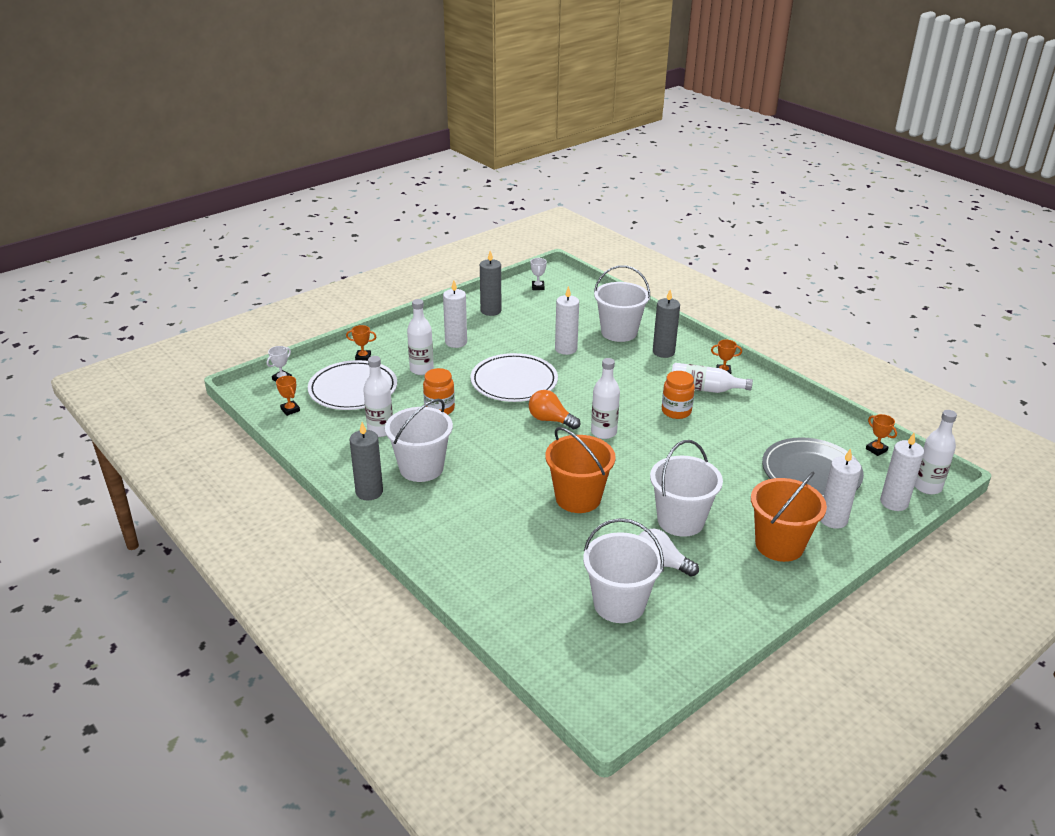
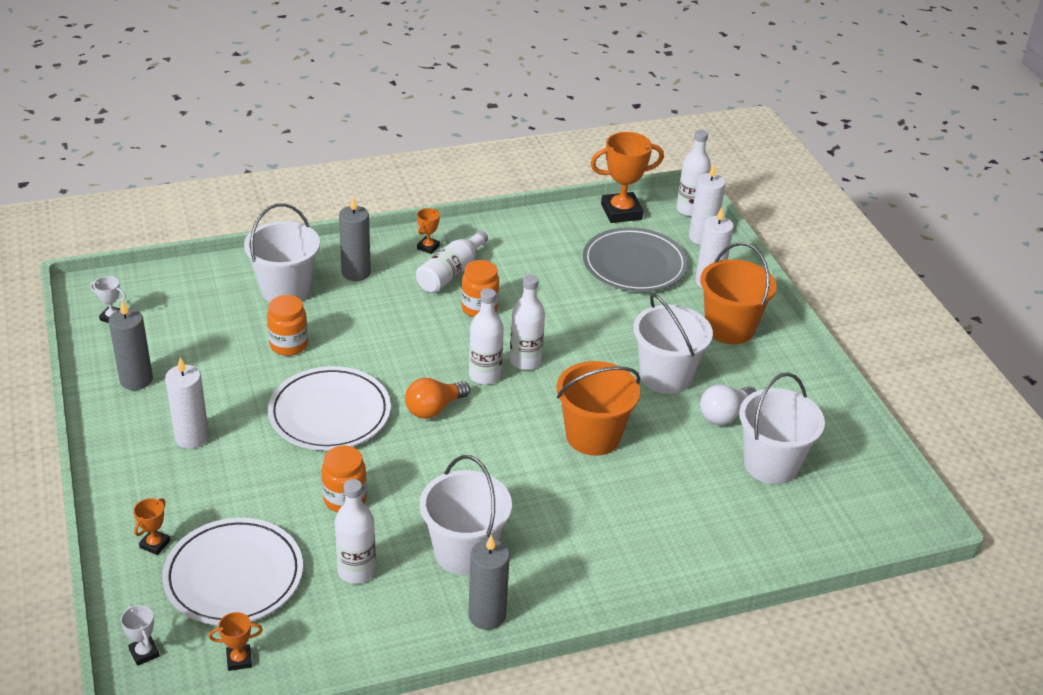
camera: 70 degrees left, 5 degrees up
white bottle [407,299,434,375] -> white bottle moved to [510,275,545,370]
white candle [555,286,579,355] -> orange jar [267,295,308,356]
orange trophy [866,414,897,456] -> orange trophy [590,132,664,223], size x2.08

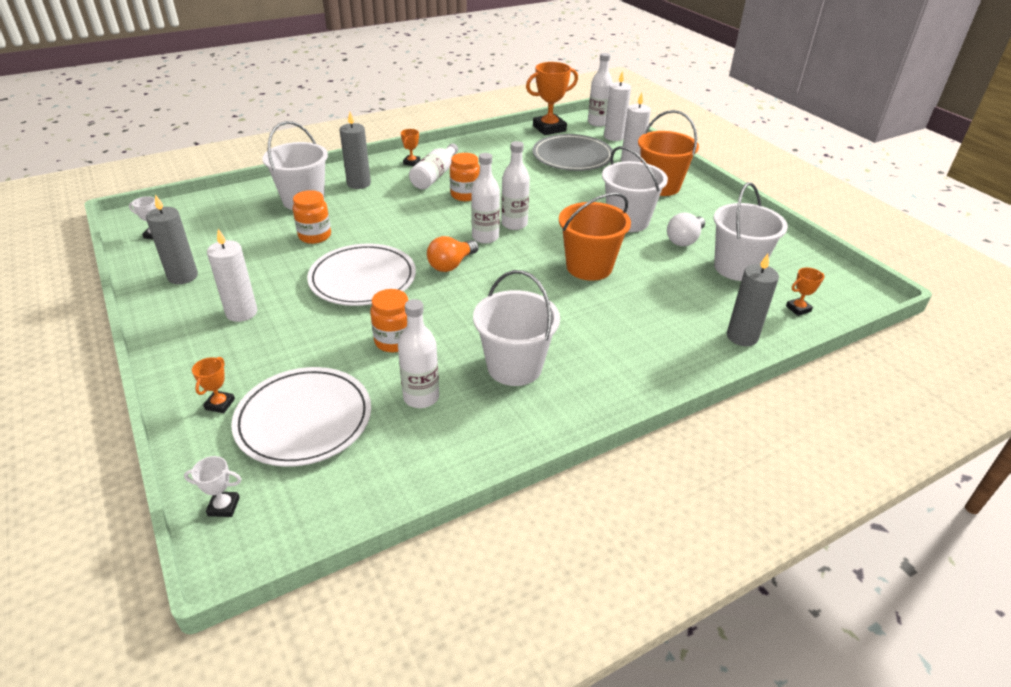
camera: 10 degrees left, 0 degrees up
white trophy [121,605,160,666] -> white trophy turned 45 degrees counterclockwise [184,456,241,517]
orange trophy [209,612,263,671] -> orange trophy moved to [786,267,825,316]
grey candle [468,535,510,630] -> grey candle moved to [727,254,779,346]

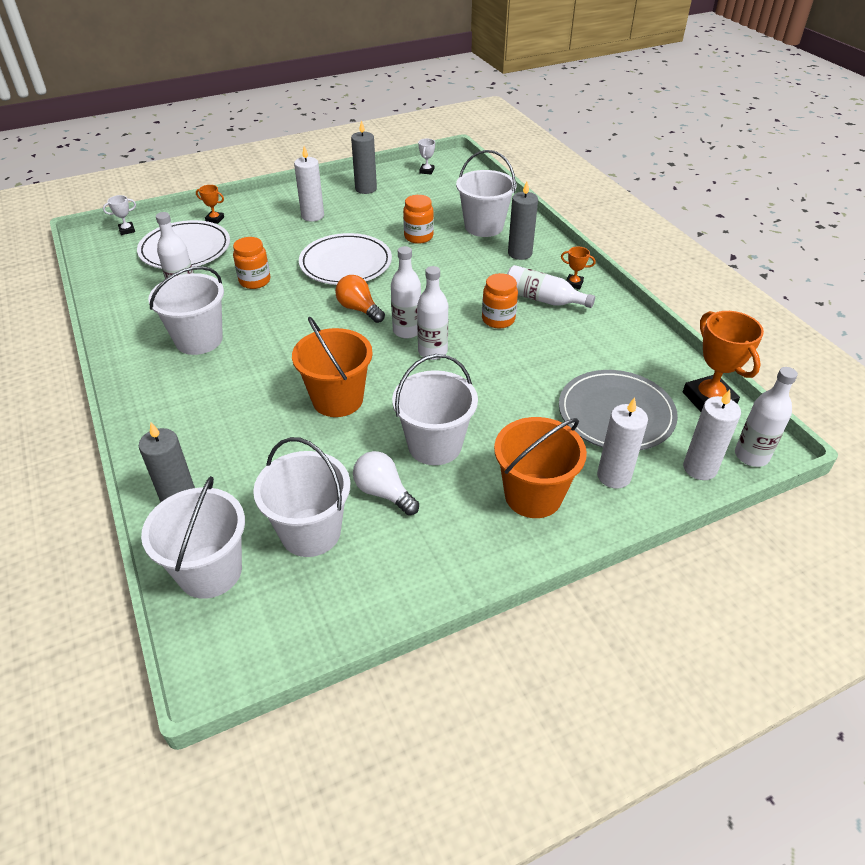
camera: 95 degrees right, 5 degrees up
white trophy [184,456,241,517] -> white trophy turned 60 degrees clockwise [103,195,136,235]
orange trophy [786,267,825,316] -> white bucket [141,476,245,599]

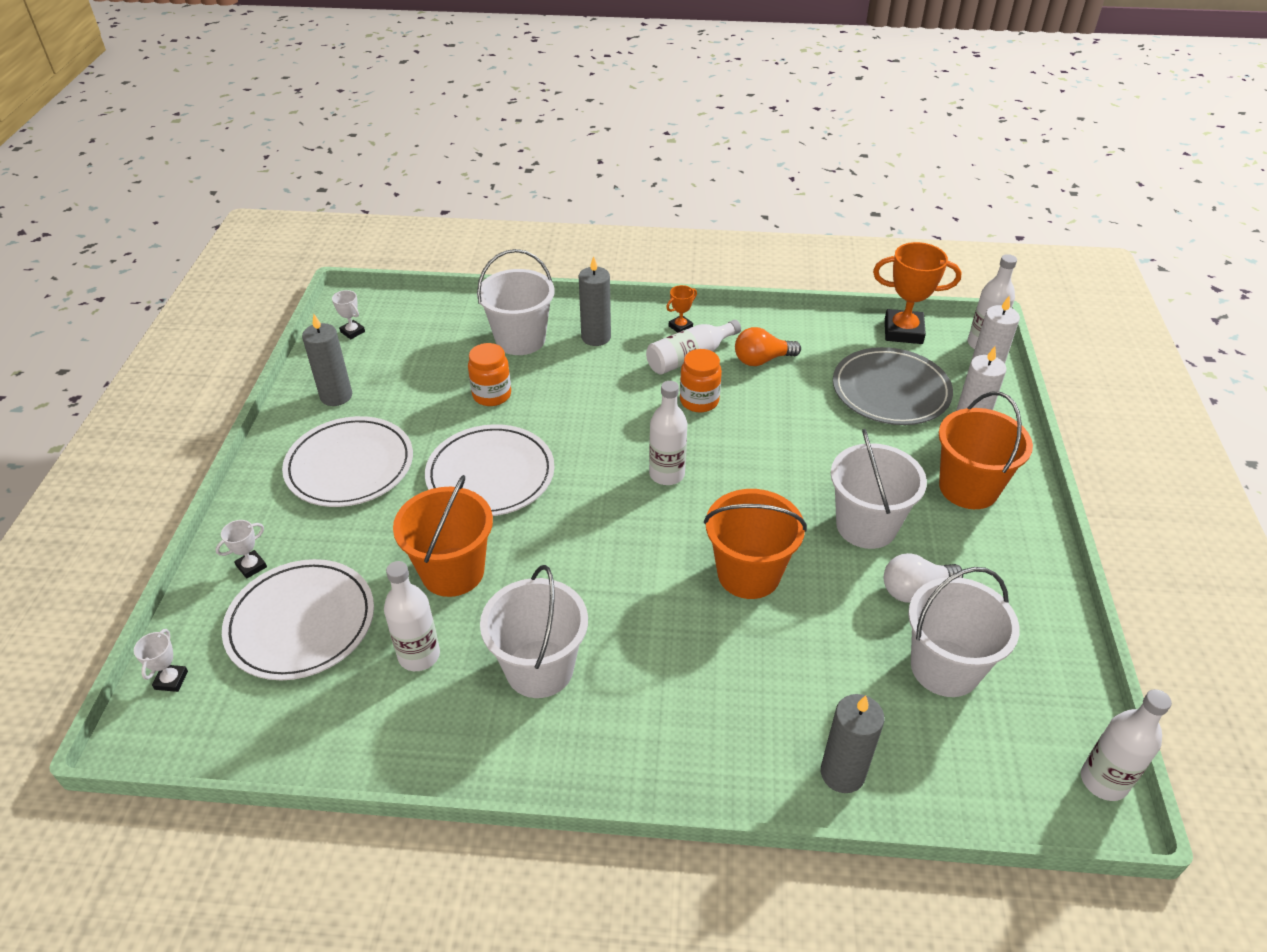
camera: 60 degrees left, 0 degrees up
white bucket [141,476,245,599] -> none
orange trophy [196,185,224,224] -> white trophy [216,520,267,579]
orange jar [233,237,270,289] -> orange bucket [393,475,493,597]
white candle [294,146,324,222] -> white plate [282,416,413,507]
orange light bulb [335,275,385,323] -> orange light bulb moved to [735,327,801,366]
white bottle [417,266,448,360] -> white bottle moved to [1081,689,1172,801]

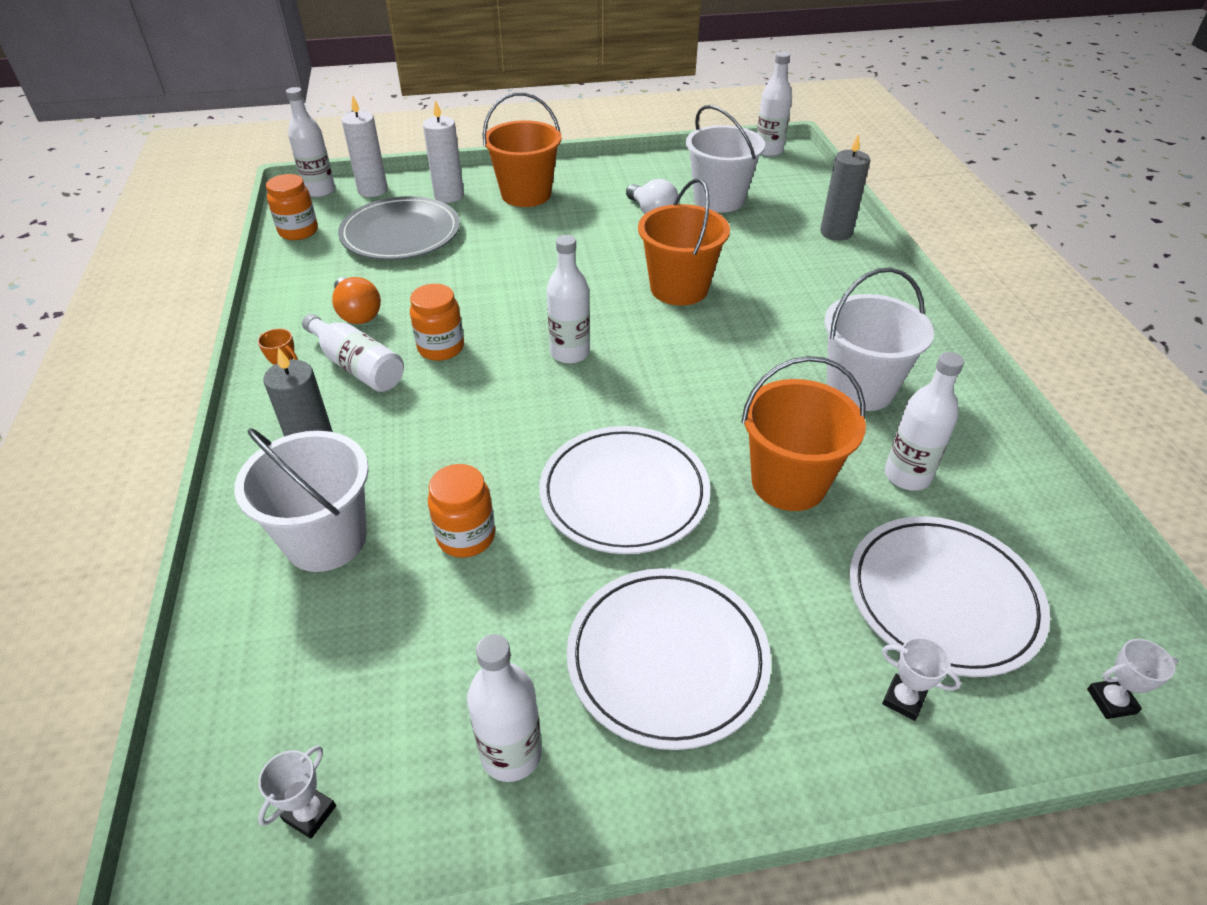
camera: 105 degrees left, 0 degrees up
grey candle [302,314,352,406] -> white bottle [467,634,542,782]
white bucket [831,429,927,549] -> none
orange trophy [873,242,961,344] -> orange jar [266,174,318,240]

